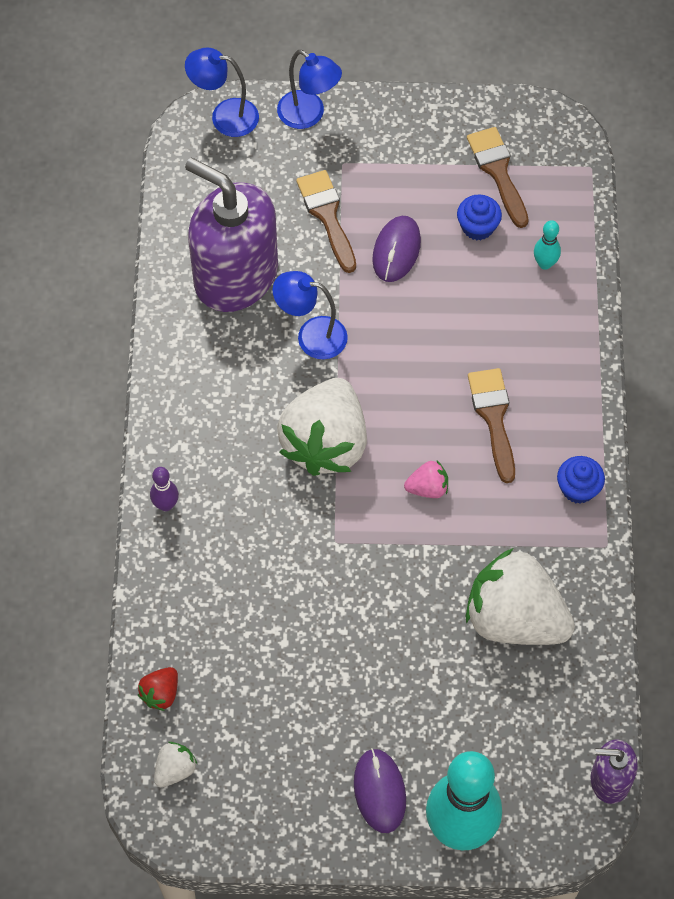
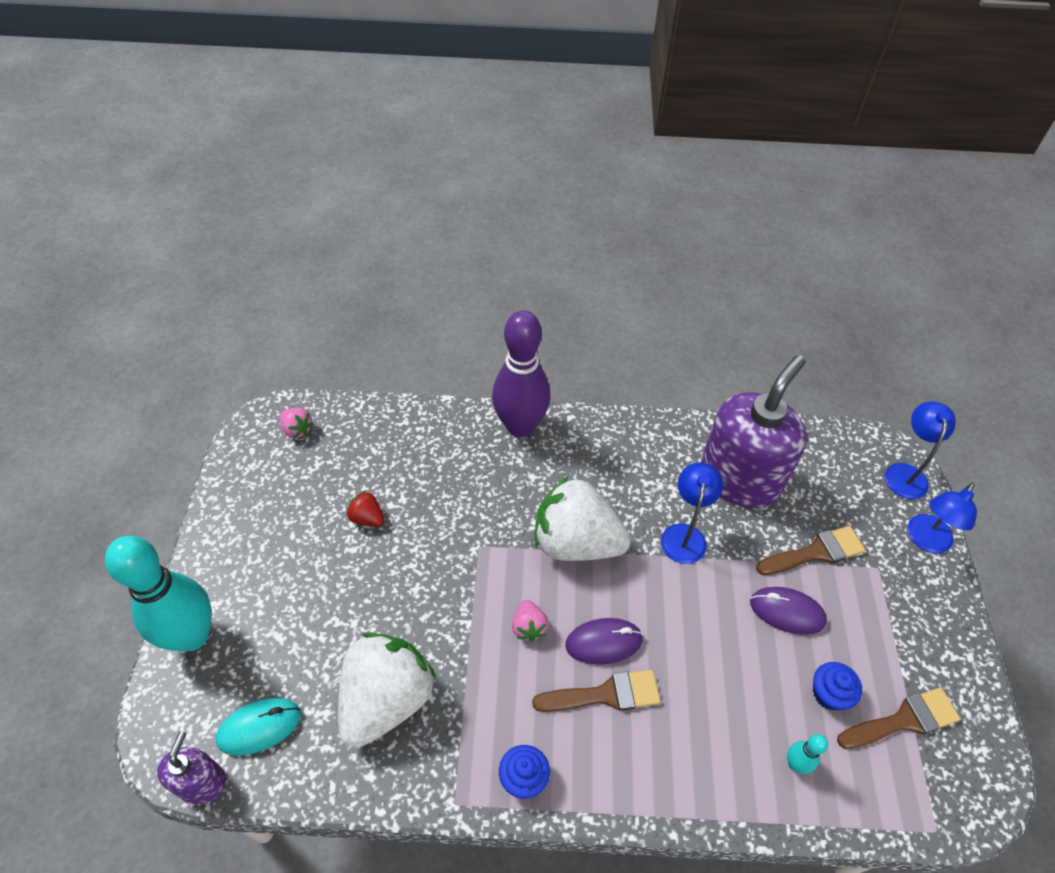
camera: 90 degrees right, 10 degrees down
red strawberry [137,667,178,711] -> red strawberry moved to [347,491,384,527]
purple bowling pin [150,467,179,511] -> purple bowling pin [492,310,550,437], size x2.44
white strawberry [154,742,197,788] -> pink strawberry [280,408,313,439]
purple mouse [354,748,406,833] -> purple mouse moved to [565,618,643,665]
none -> turquoise mouse [216,698,301,756]

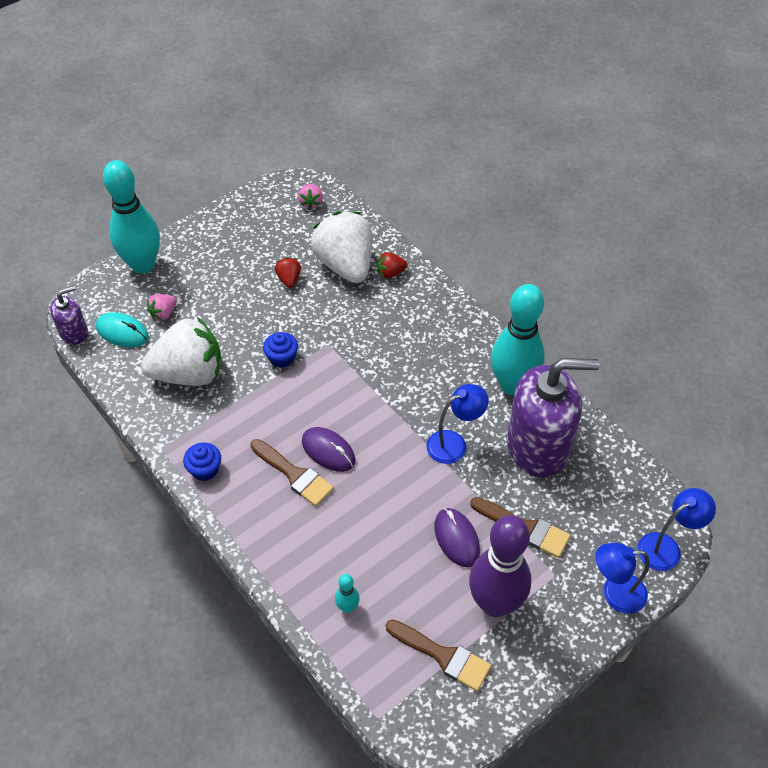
camera: 50 degrees right, 0 degrees up
purple bowling pin [492,310,550,437] -> purple bowling pin moved to [469,515,531,617]
pink strawberry [512,600,549,642] -> pink strawberry moved to [147,294,177,321]
white strawberry [535,477,631,561] -> white strawberry moved to [311,211,372,283]
blue cupcake [813,662,862,710] -> blue cupcake moved to [263,332,298,368]
none -> red strawberry [377,252,408,278]
none -> turquoise bowling pin [491,284,545,395]

